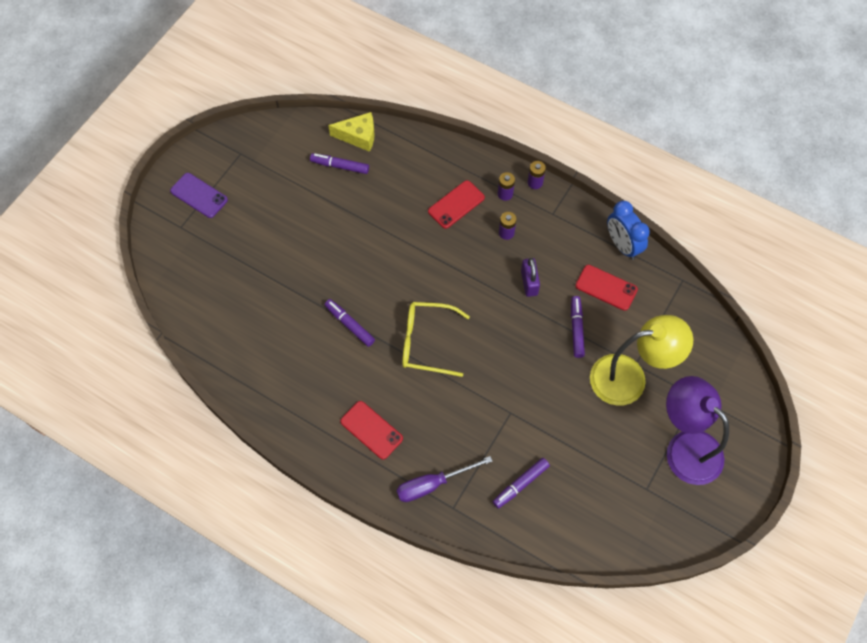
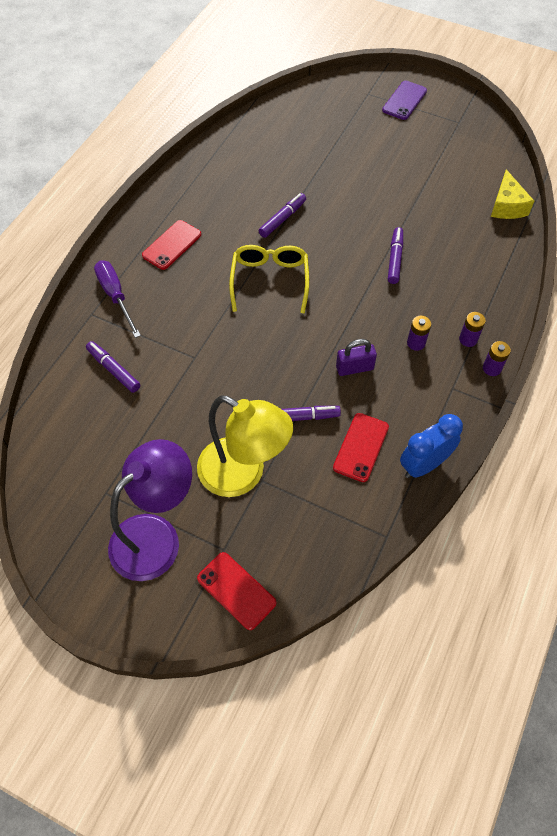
camera: 85 degrees right, 5 degrees down
purple marker [310,153,369,174] -> purple marker moved to [388,227,403,284]
red phone [428,180,485,229] -> red phone moved to [197,552,276,630]
yellow lamp [590,315,693,406] -> yellow lamp turned 45 degrees counterclockwise [197,395,293,497]

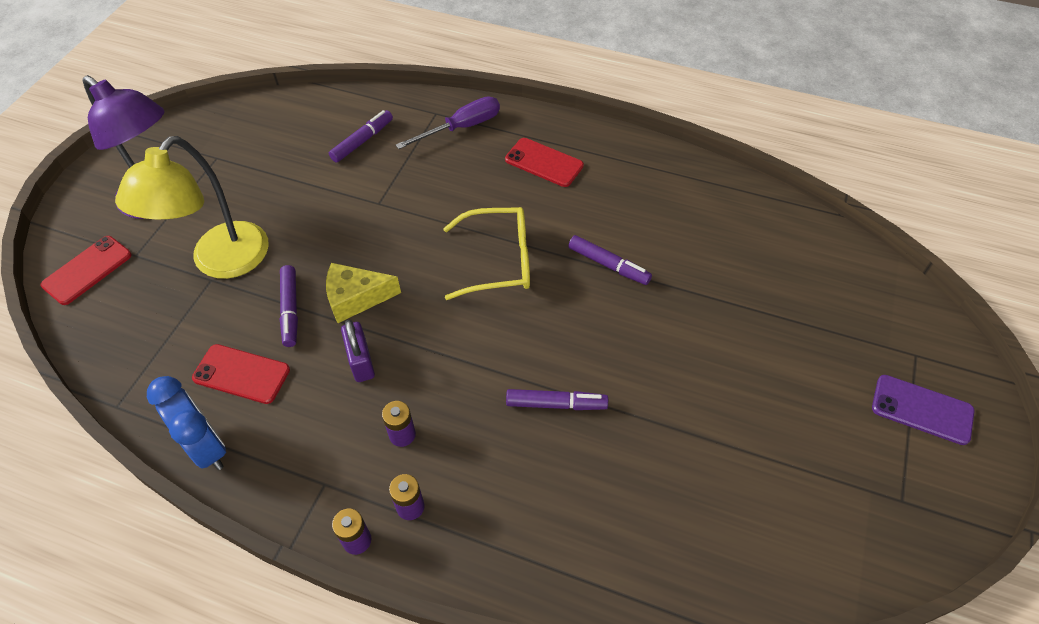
camera: 85 degrees right, 5 degrees down
yellow cheese [491,169,534,219] -> yellow cheese moved to [326,263,401,323]

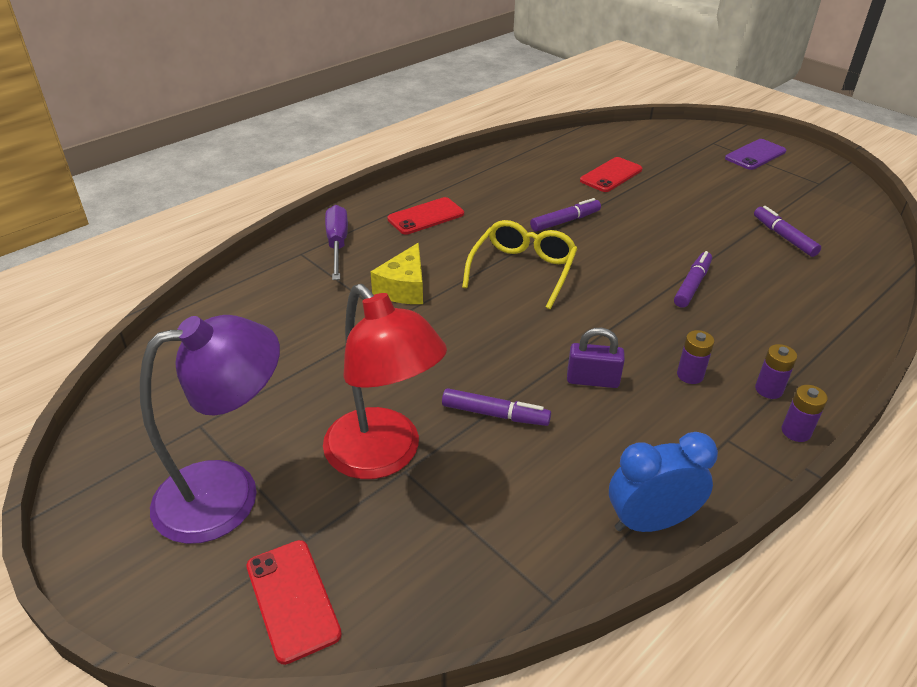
camera: 65 degrees left, 15 degrees down
yellow lamp [115,136,269,279] -> red lamp [323,284,447,479]
red phone [192,344,290,404] -> red phone moved to [580,157,642,192]
yellow cheese [326,263,401,323] -> yellow cheese moved to [371,243,423,304]
purple marker [329,110,393,163] -> purple marker moved to [754,206,821,257]

